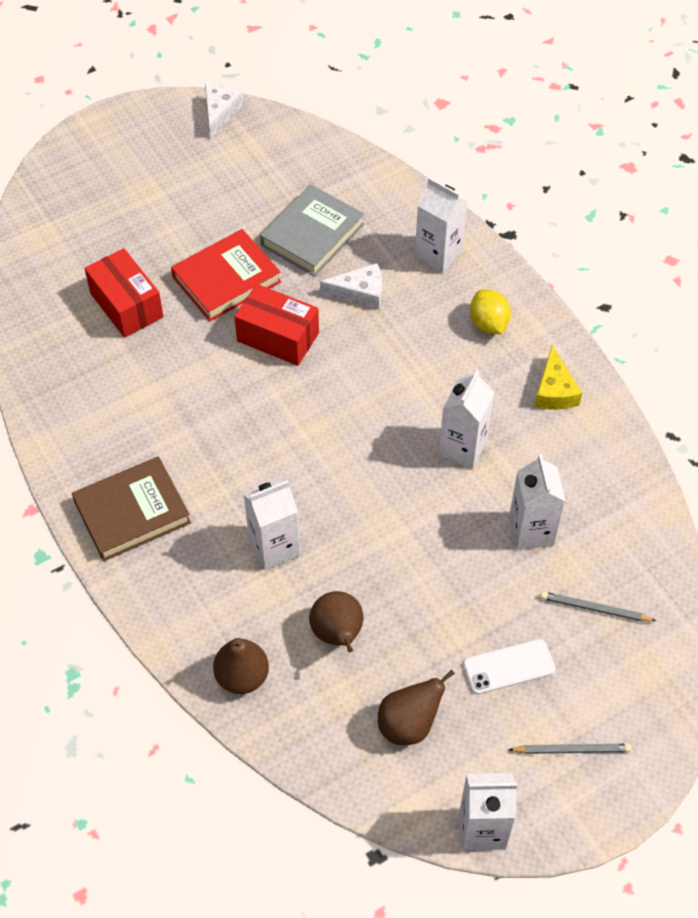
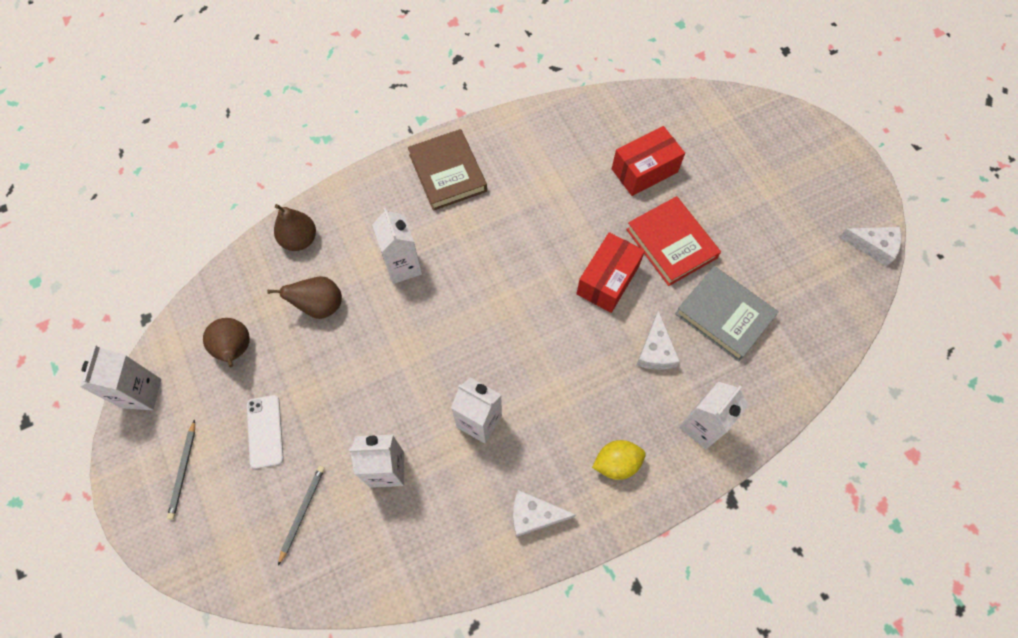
camera: 95 degrees right, 10 degrees up
yellow cheese [535,345,582,410] -> white cheese [513,490,576,537]

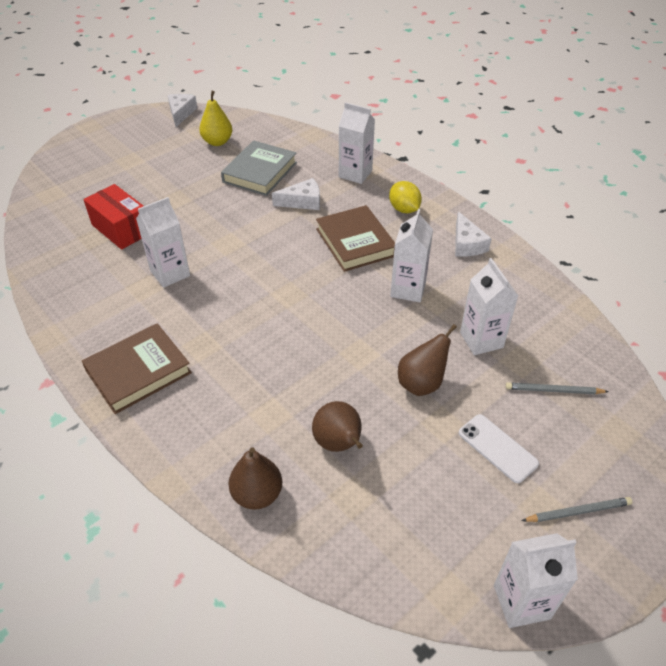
camera: 105 degrees left, 20 degrees down
brown pear [203,318,250,367] -> brown pear moved to [398,324,457,396]
white phone [247,395,284,469] -> white phone turned 75 degrees clockwise [459,414,539,483]
white carton [372,208,422,284] -> white carton moved to [136,197,190,288]
red box [576,232,645,313] -> none
red book [626,196,721,286] -> none
none -> yellow pear [199,91,232,146]
none -> brown book [316,205,395,272]

